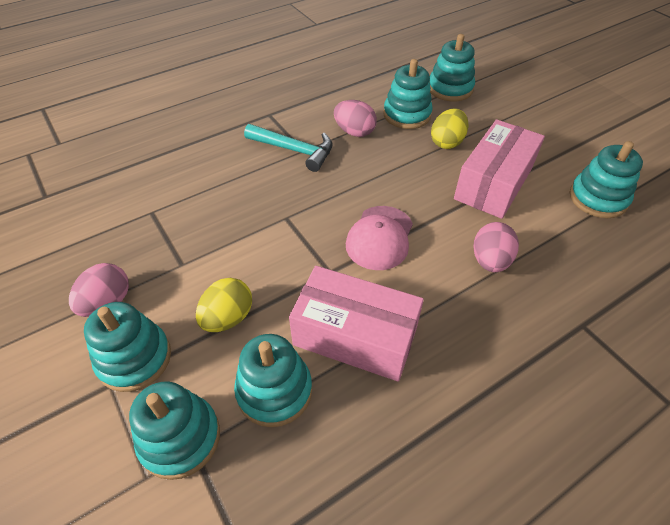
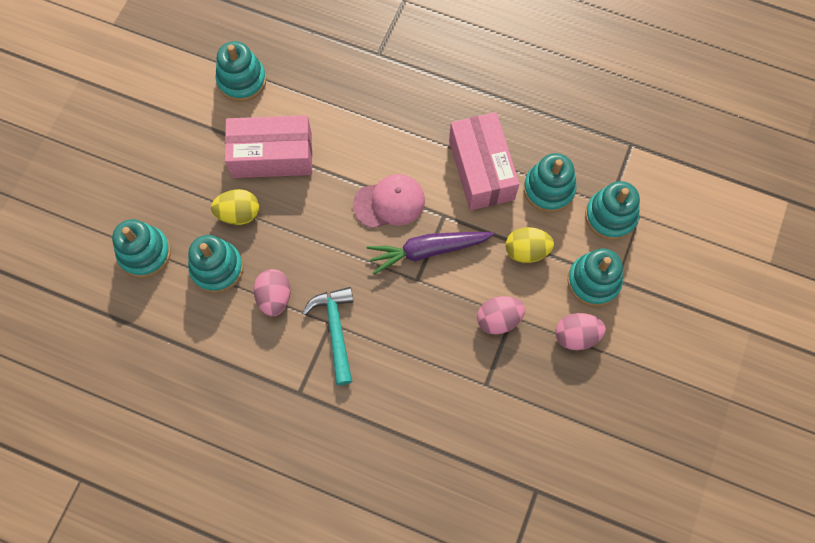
camera: 125 degrees left, 20 degrees up
pink egg [473,222,519,272] -> pink egg moved to [477,296,525,335]
none -> purple carrot [367,232,495,275]

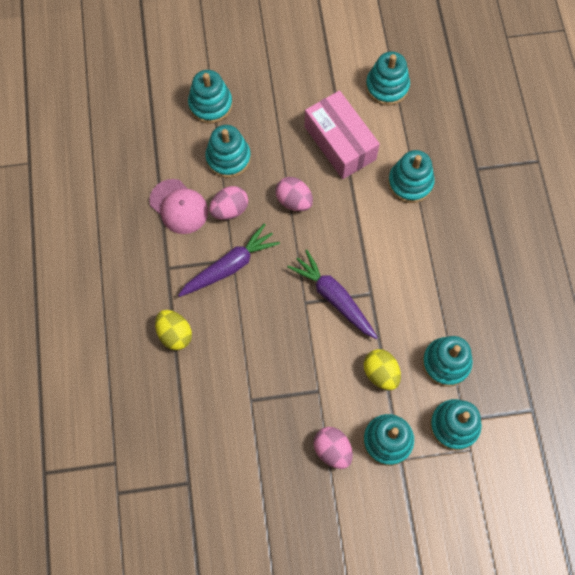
camera: 60 degrees right, 0 degrees up
yellow egg [211,189,259,225] -> yellow egg moved to [155,310,192,350]
turquoise hammer [302,287,353,385] -> purple carrot [178,223,280,297]
pink cap [353,174,425,228] -> pink cap moved to [149,179,208,234]
pink box [449,112,519,210] -> none
pink egg [477,296,525,335] -> pink egg moved to [275,177,313,211]
none -> turquoise stacking toy [388,150,435,203]

